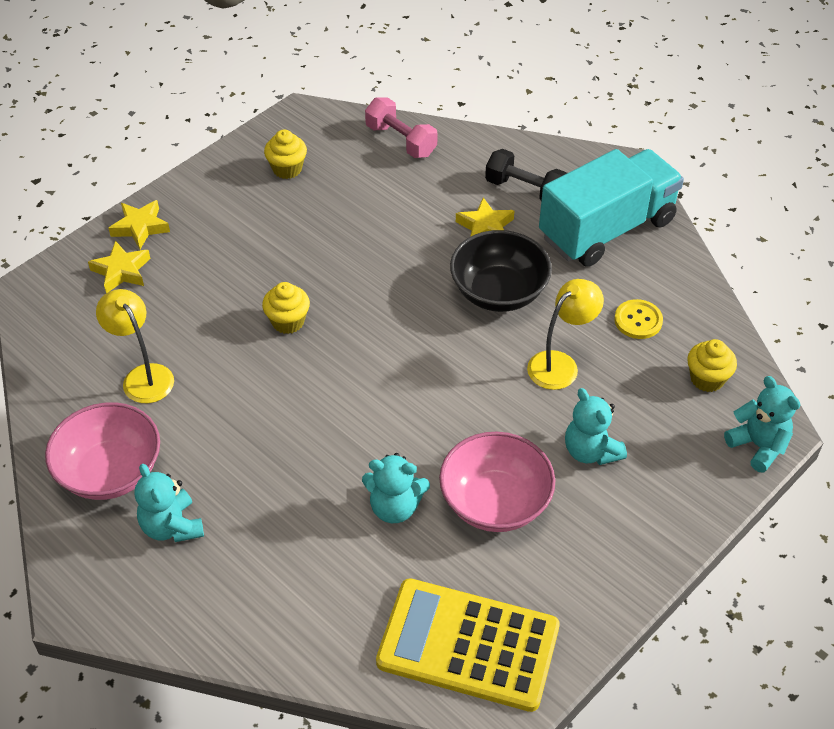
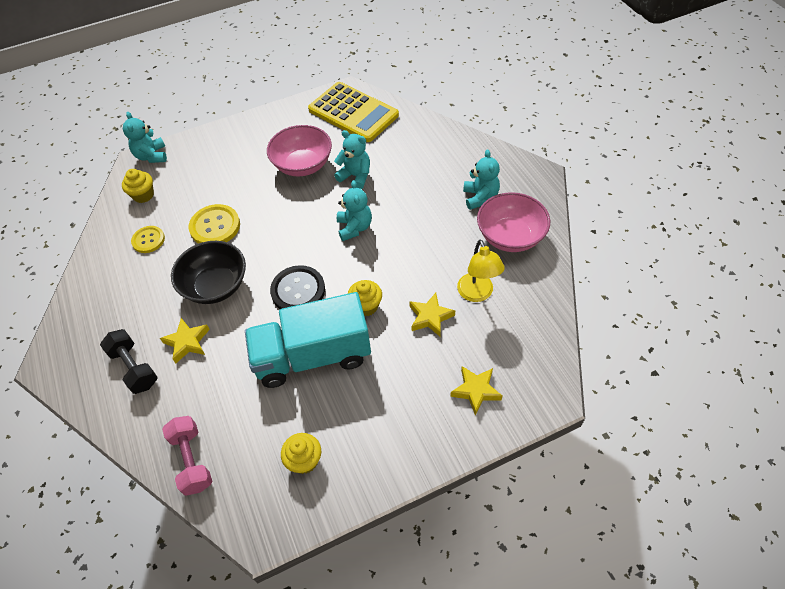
camera: 155 degrees left, 5 degrees up
yellow star [109,200,170,249] -> yellow star moved to [409,293,455,336]
yellow lamp [527,279,604,390] -> yellow button [189,204,240,244]
turquoise truck [539,149,684,267] -> turquoise truck moved to [245,292,371,388]
turquoise teddy bear [565,388,627,465] -> turquoise teddy bear moved to [337,180,372,241]
none -> black button [270,265,325,309]

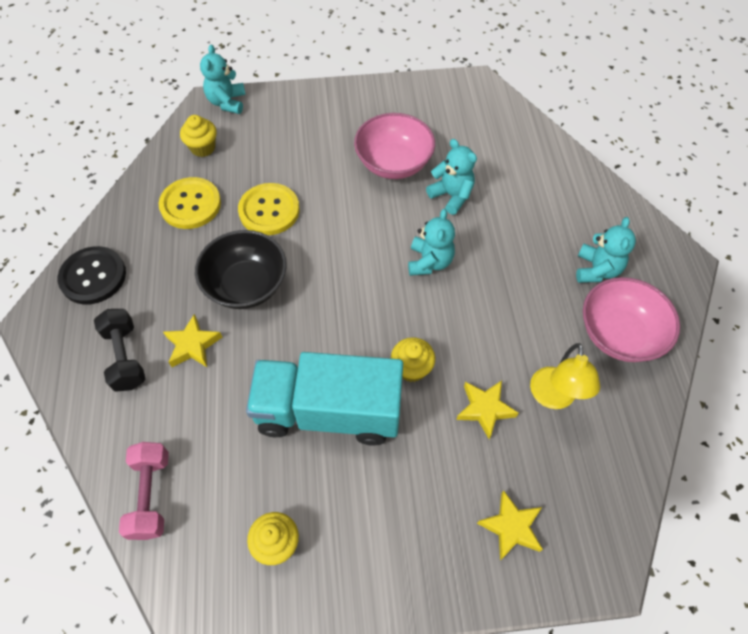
camera: 15 degrees right, 5 degrees up
yellow button [131,226,165,253] -> yellow button [159,177,221,229], size x1.57
black button [270,265,325,309] -> black button moved to [58,246,126,304]
yellow calculator [308,82,399,142] -> none

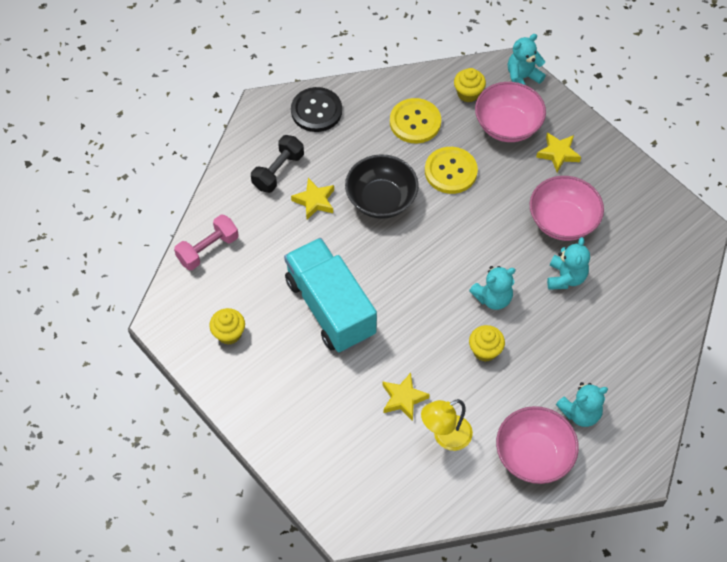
camera: 55 degrees right, 0 degrees up
yellow cupcake [391,337,435,382] -> yellow cupcake moved to [469,325,505,362]
yellow star [477,490,543,560] -> yellow star moved to [536,132,581,172]
none -> pink bowl [475,82,546,142]

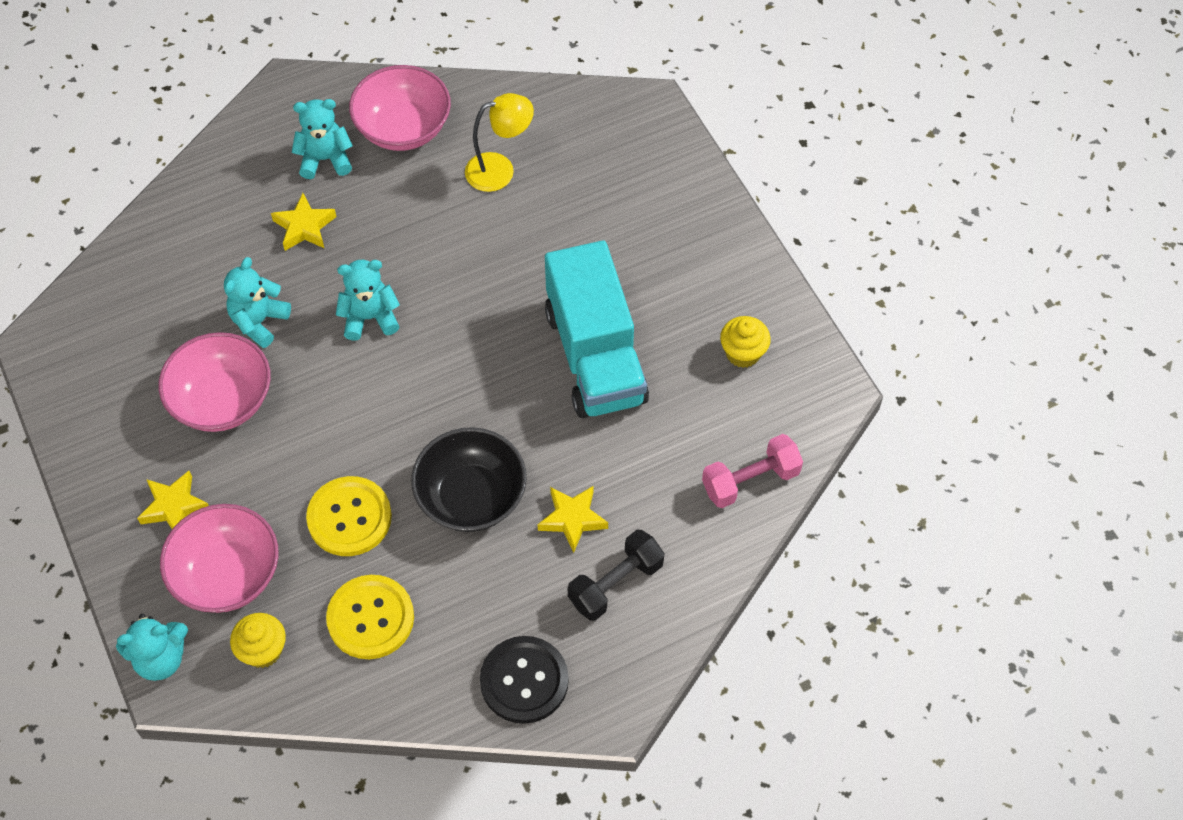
camera: 165 degrees left, 0 degrees up
yellow star [382,373,430,421] -> yellow star moved to [271,193,337,251]
yellow cupcake [469,325,505,362] -> none

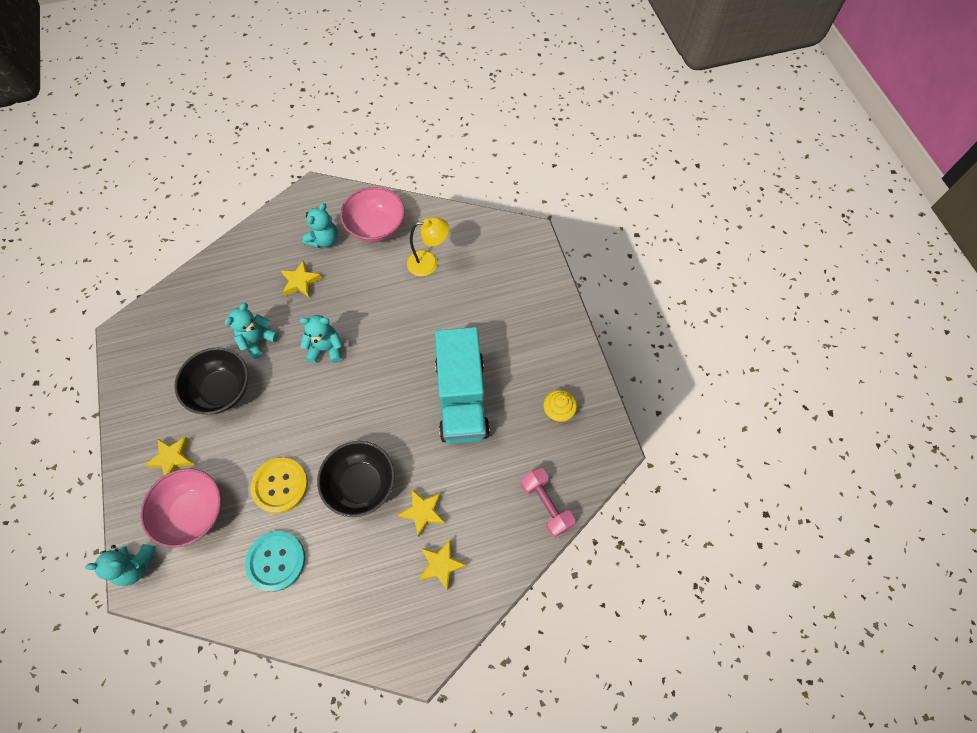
camera: 10 degrees right, 5 degrees up
pink bowl [158,332,271,432] -> black bowl [174,347,248,415]
yellow cupcake [230,613,286,668] -> none
turquoise teddy bear [292,99,353,179] -> turquoise teddy bear turned 120 degrees clockwise [303,203,338,248]
yellow button [326,575,414,659] -> turquoise button [245,531,305,592]
black button [480,636,569,724] -> none
black dumbbell [568,530,664,621] -> yellow star [419,540,467,590]
pink dumbbell [702,434,803,508] -> pink dumbbell turned 75 degrees clockwise [521,468,576,537]

